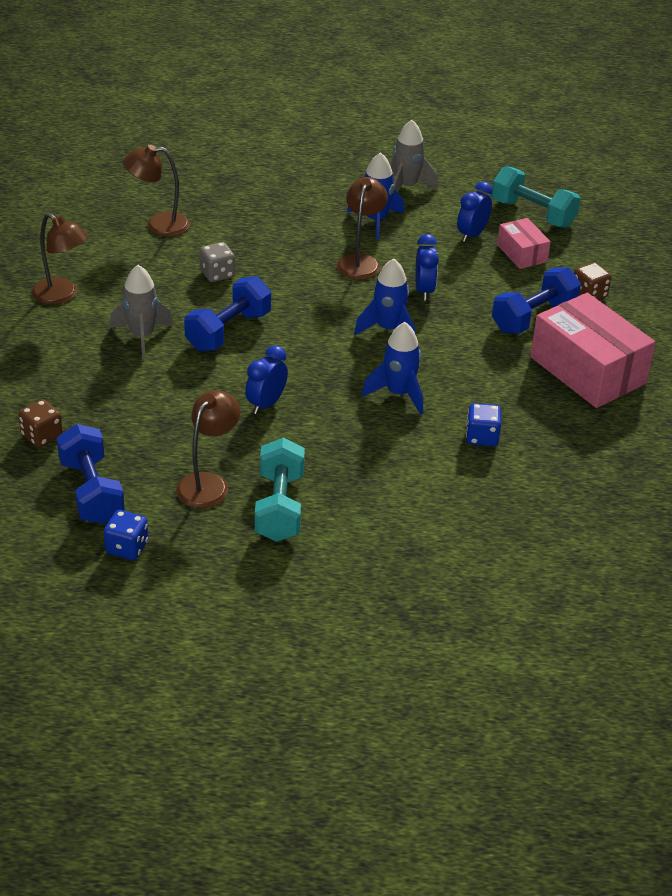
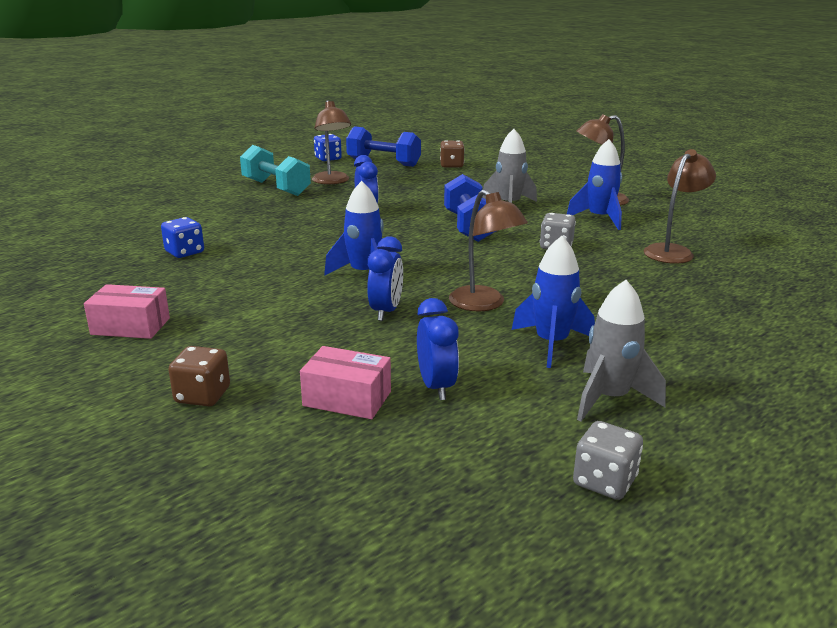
camera: 135 degrees right, 15 degrees down
blue rocket [362,322,423,414] -> blue rocket moved to [567,139,622,230]
blue clock [415,234,439,300] -> blue clock turned 120 degrees counterclockwise [367,236,403,321]
turquoise dumbbell [492,166,580,228] -> none
blue dumbbell [492,267,581,334] -> none
pink box [530,293,656,408] -> pink box [84,284,170,339], size x0.51
none -> grey dice [573,421,643,500]

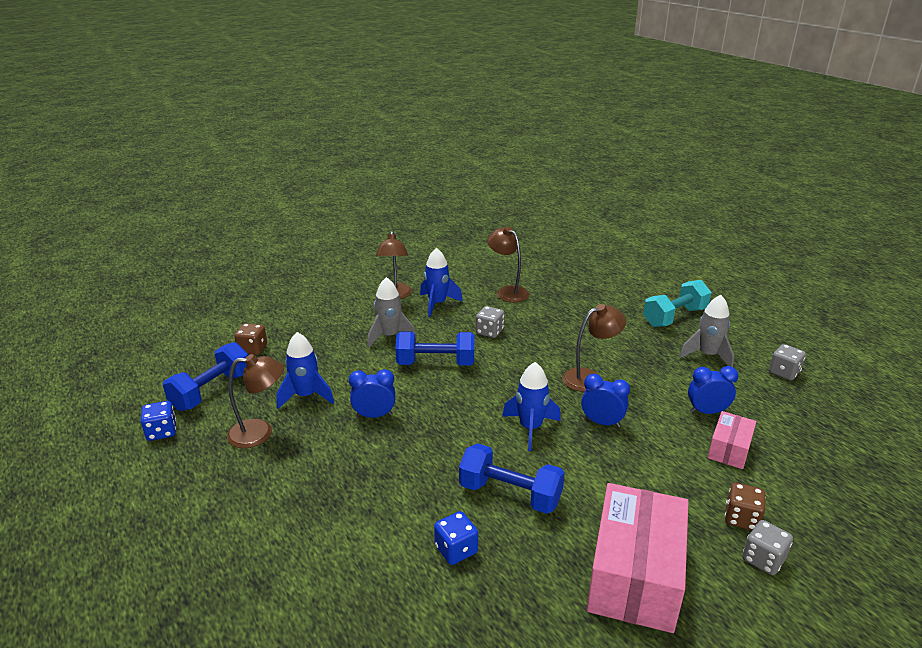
camera: 80 degrees left, 5 degrees up
pink box [84,284,170,339] -> pink box [587,483,688,633], size x1.95
turquoise dumbbell [240,145,311,196] -> turquoise dumbbell moved to [643,280,711,327]
blue rocket [512,236,595,368] -> blue rocket moved to [277,332,334,409]
none -> blue dumbbell [459,443,565,514]
none -> grey dice [742,520,793,575]

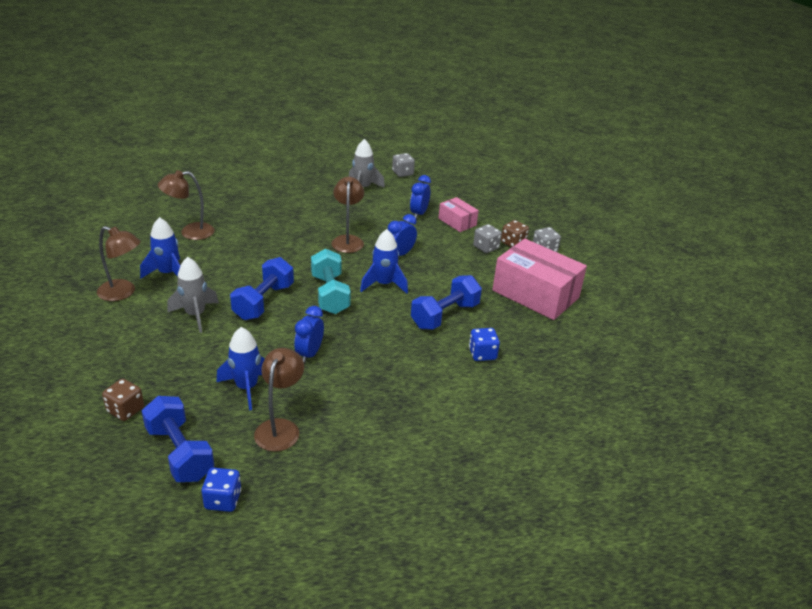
camera: 70 degrees left, 5 degrees up
grey dice [476,306,504,338] -> grey dice moved to [473,224,502,253]
turquoise dumbbell [643,280,711,327] -> turquoise dumbbell moved to [311,248,351,314]

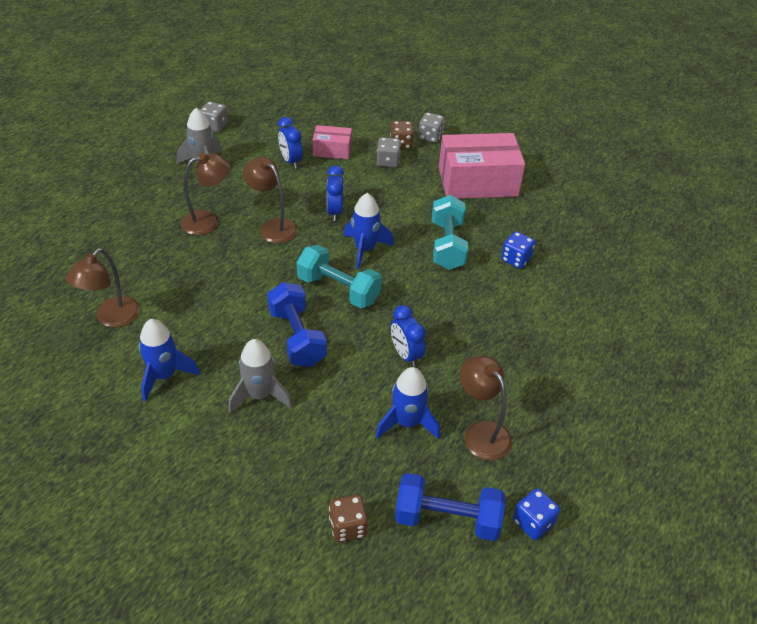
camera: 45 degrees left, 10 degrees up
brown lamp [97,226,141,301] -> brown lamp moved to [180,153,230,235]
blue dumbbell [411,275,482,330] -> turquoise dumbbell [432,195,468,270]

